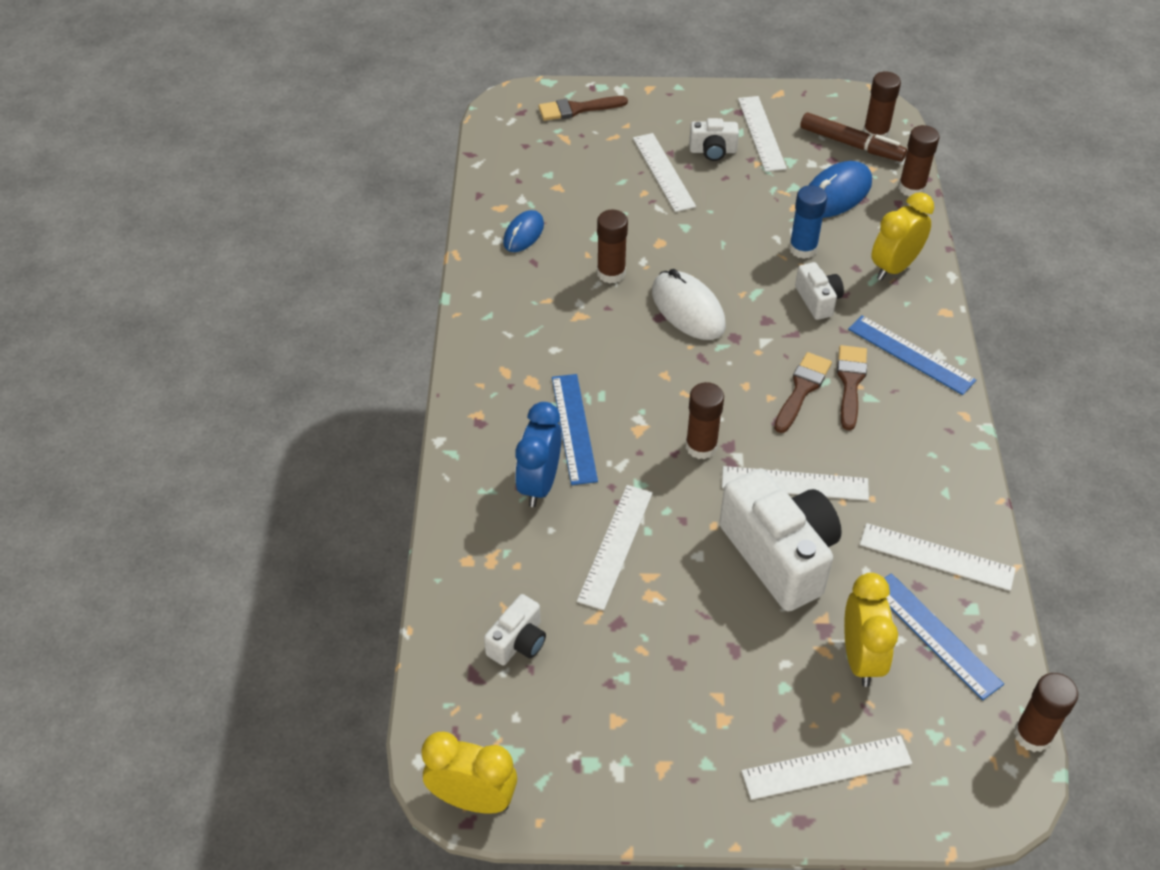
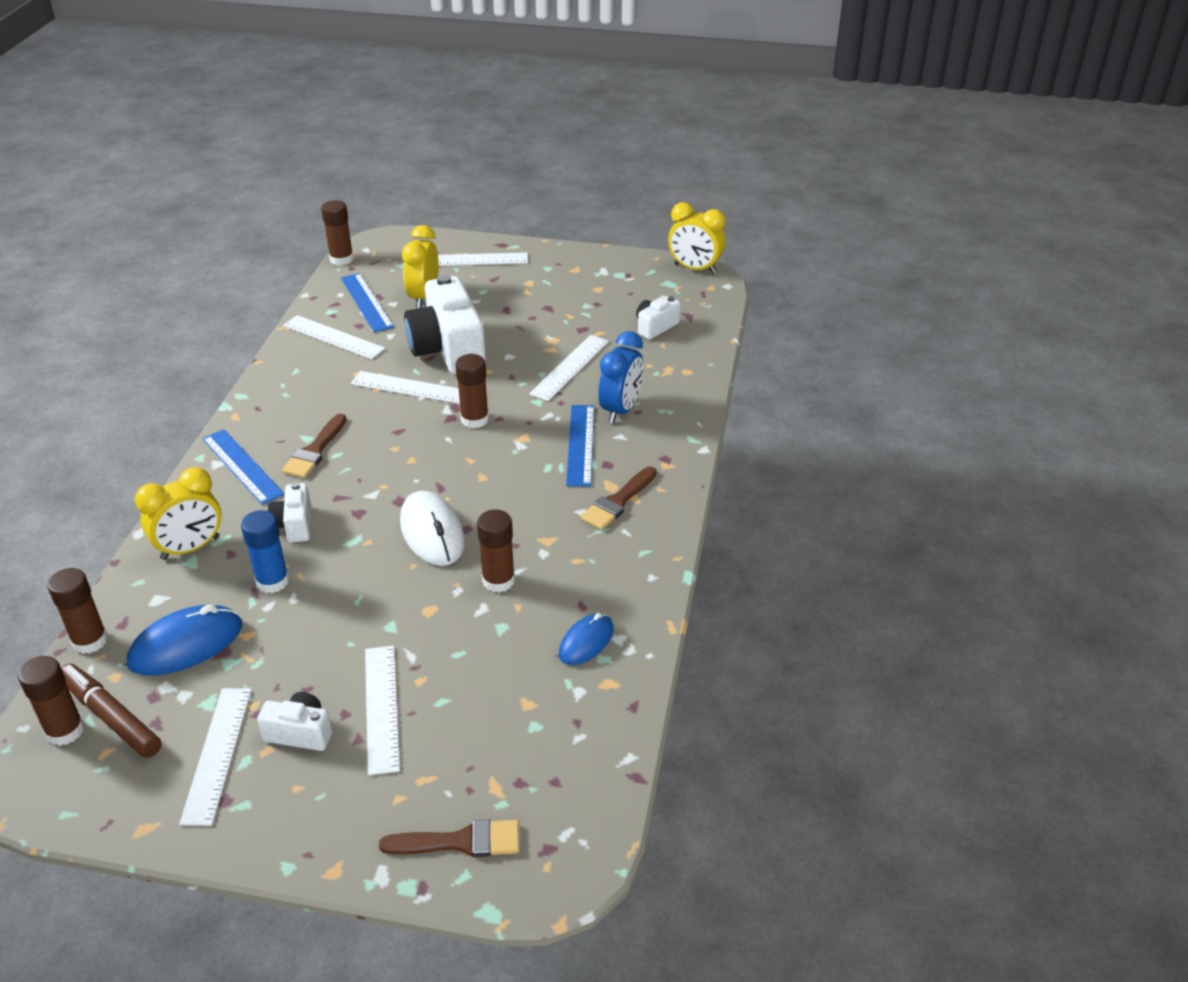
camera: 170 degrees left, 10 degrees down
brown brush [774,352,832,433] -> brown brush moved to [580,467,657,530]

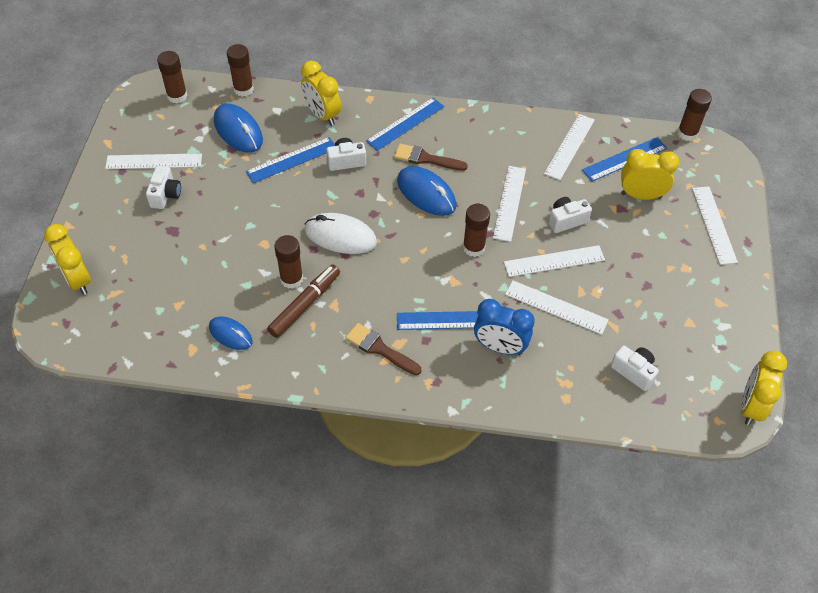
camera: 85 degrees right, 15 degrees up
brown marker [61,664,162,758] -> brown marker moved to [267,264,340,338]
blue glue stick [241,510,289,593] -> blue ruler [246,137,335,183]
white ruler [365,646,400,775] -> white ruler moved to [504,245,605,277]
brown brush [379,819,520,857] -> yellow clock [44,224,91,295]
white mouse [400,491,465,566] -> white mouse turned 45 degrees clockwise [305,213,377,254]
white camera [404,274,486,374] -> white camera [549,197,592,233], size x0.49
none -> blue mouse [397,166,456,216]

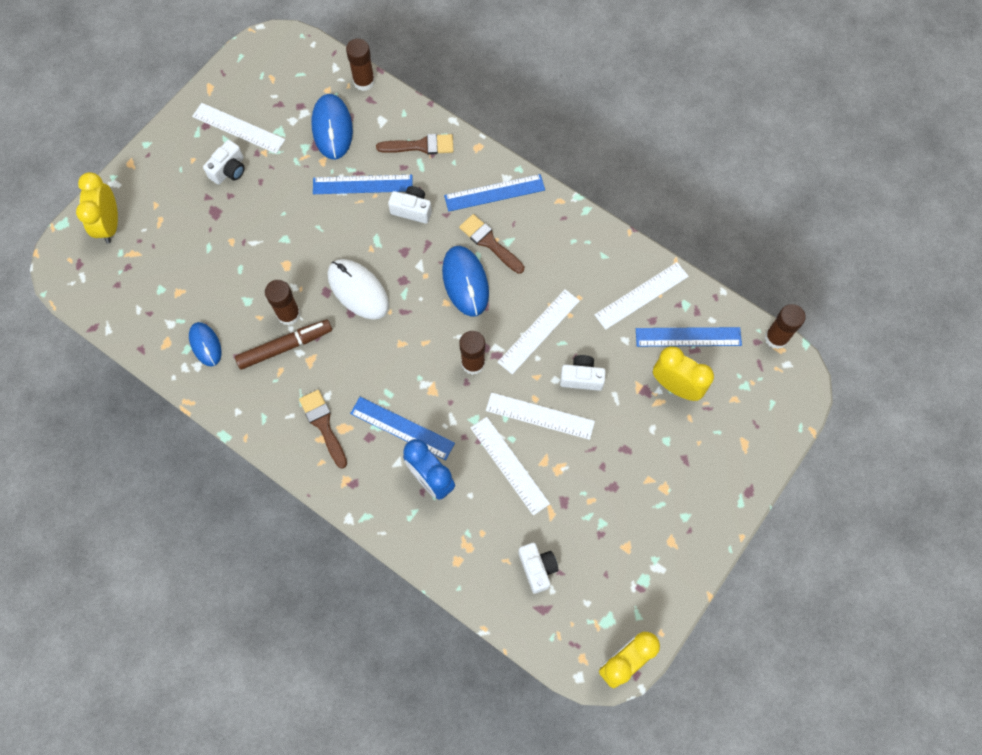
camera: 30 degrees right, 15 degrees up
brown glue stick [157,51,188,103] -> none
yellow clock [301,61,341,126] -> brown brush [376,134,453,155]
white ruler [692,187,738,265] -> none

